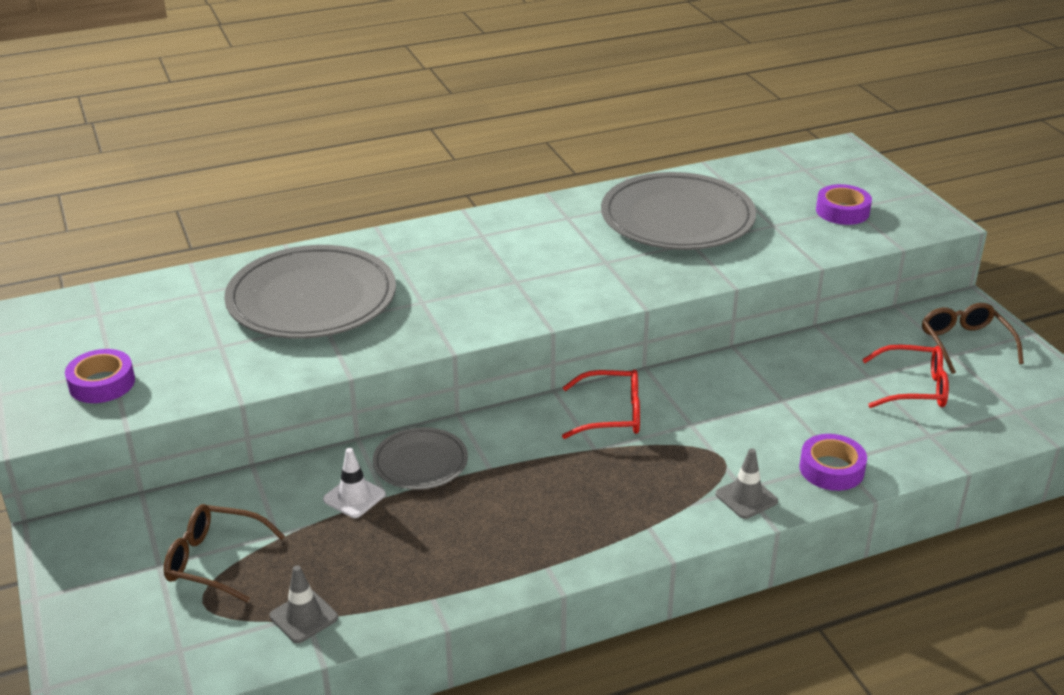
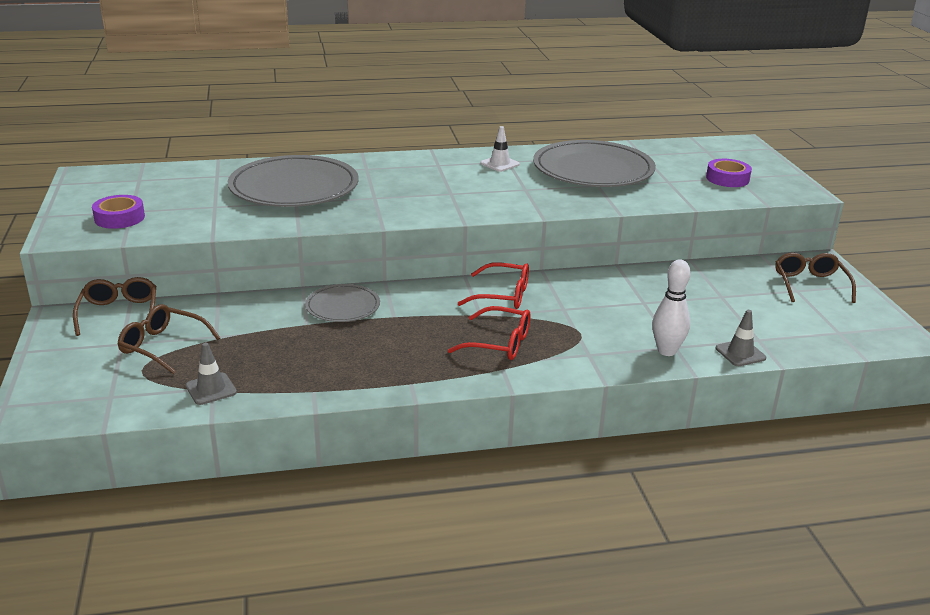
camera: 10 degrees right, 5 degrees down
white traffic cone [323,448,385,518] -> white traffic cone moved to [480,126,520,172]
grey traffic cone [715,448,778,519] -> grey traffic cone moved to [715,310,766,366]
purple tape [799,434,867,491] -> white bowling pin [652,260,691,356]
red glasses [862,344,949,408] -> red glasses moved to [448,306,531,360]
none -> brown glasses [73,277,156,336]

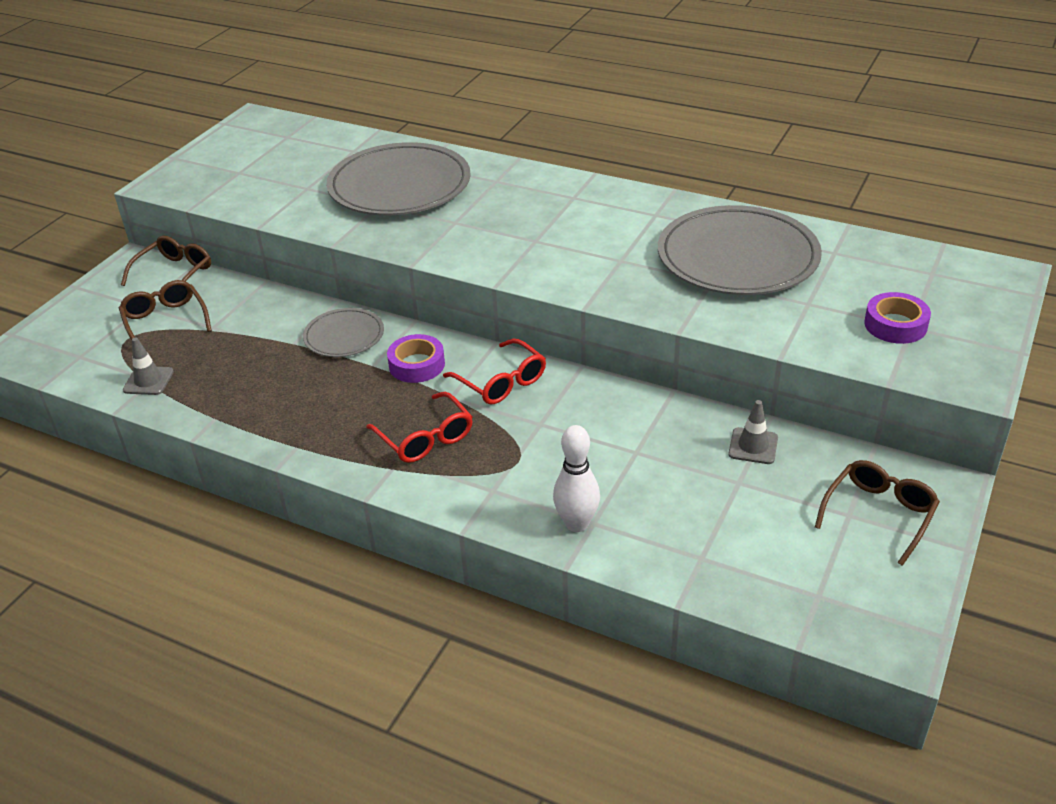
camera: 40 degrees right, 10 degrees up
purple tape [92,195,145,229] -> purple tape moved to [387,334,445,383]
white traffic cone [480,126,520,172] -> none
grey traffic cone [715,310,766,366] -> grey traffic cone moved to [728,400,778,464]

